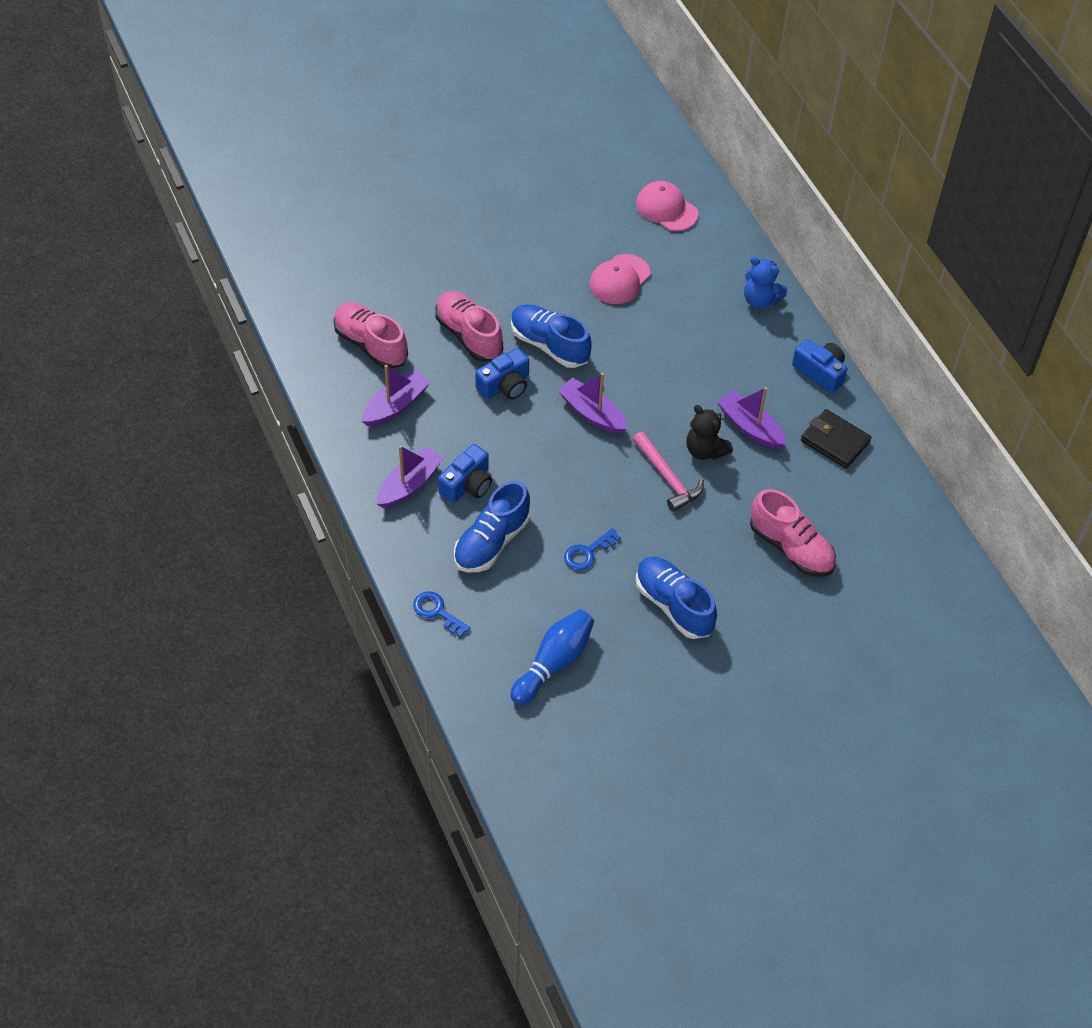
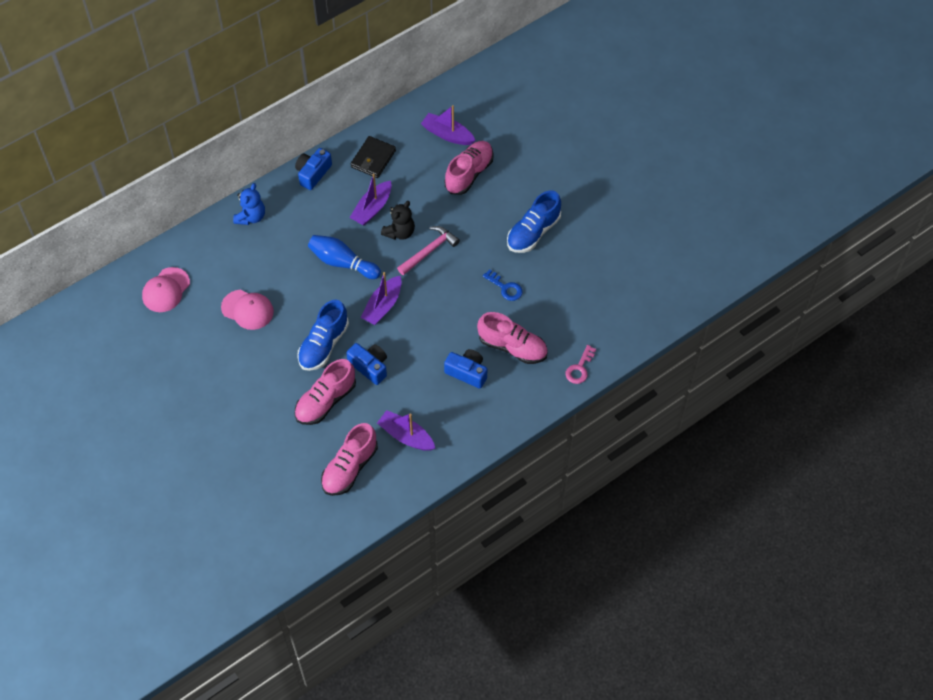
camera: 100 degrees left, 5 degrees up
purple boat [377,445,444,508] -> purple boat moved to [421,105,476,145]
blue key [413,591,470,638] -> pink key [566,345,596,384]
blue shoe [454,481,531,572] -> pink shoe [477,312,548,364]
blue bowling pin [511,609,594,705] -> blue bowling pin moved to [308,235,381,279]

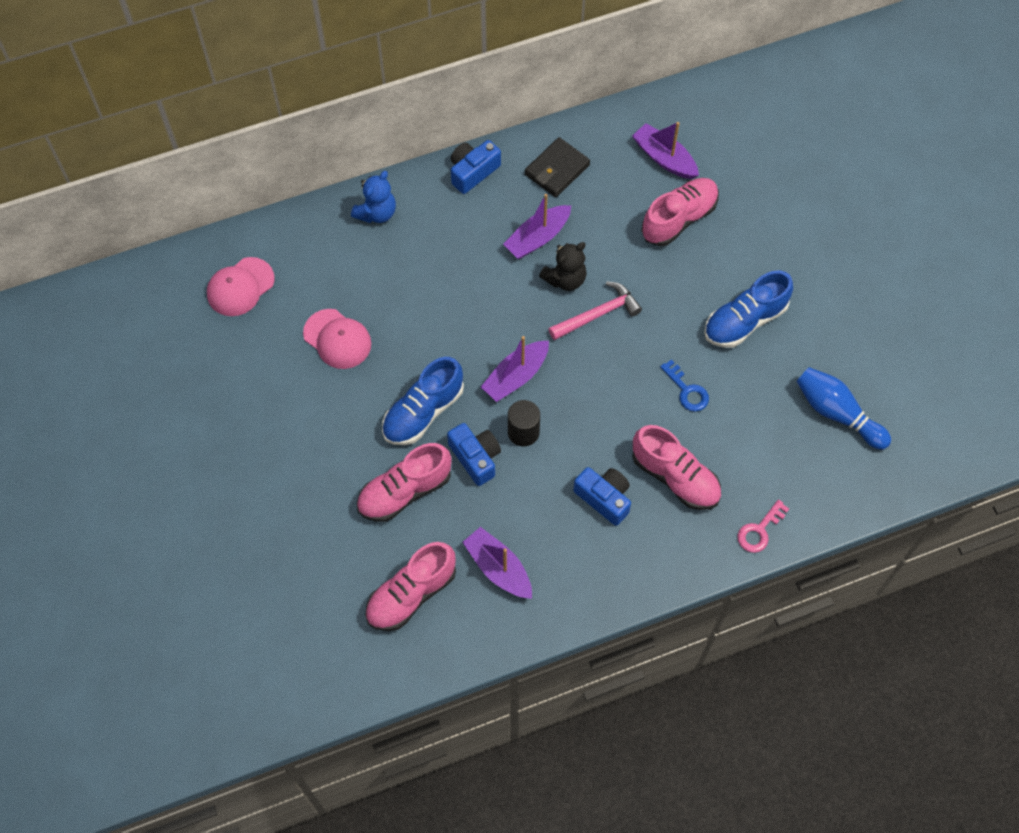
camera: 15 degrees right, 5 degrees up
blue bowling pin [308,235,381,279] -> blue bowling pin moved to [796,367,891,450]
none -> black cylinder [508,400,540,446]

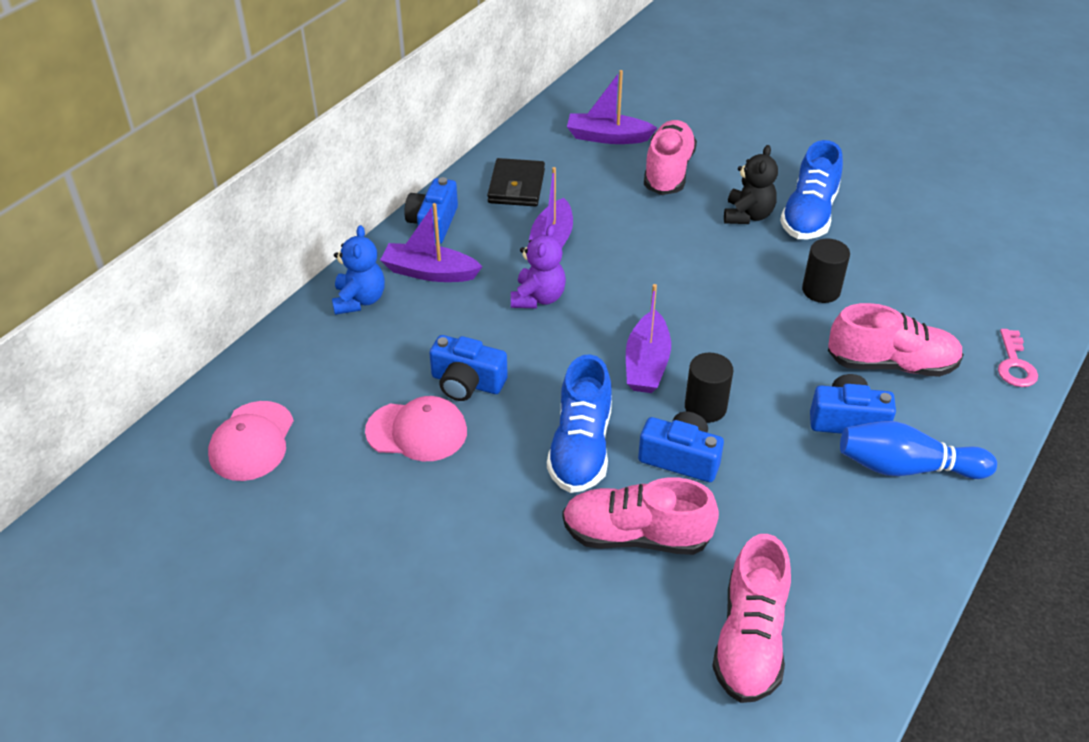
camera: 35 degrees left, 20 degrees down
pink shoe [357,443,452,522] -> pink shoe turned 75 degrees clockwise [562,477,719,555]
purple boat [463,527,532,599] -> purple boat moved to [380,203,483,282]
black teddy bear [539,242,587,291] -> black teddy bear moved to [724,145,778,224]
pink hammer [549,281,642,340] -> none
blue key [660,359,709,412] -> black cylinder [802,239,850,303]
blue bowling pin [796,367,891,450] -> blue bowling pin moved to [840,421,997,479]
none -> blue camera [429,335,508,401]
none -> purple teddy bear [511,225,566,308]

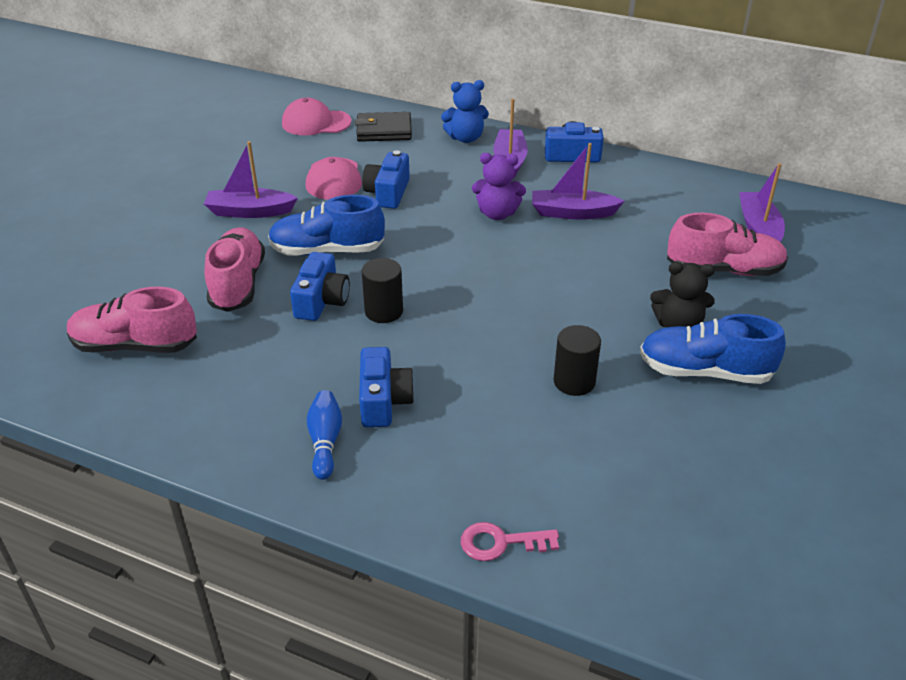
camera: 80 degrees right, 5 degrees down
black wallet [487,158,545,206] -> black wallet moved to [355,112,412,142]
purple boat [626,284,671,393] -> purple boat moved to [204,141,298,218]
pink shoe [828,303,964,377] -> none
blue bowling pin [840,421,997,479] -> blue bowling pin [307,390,342,480], size x0.65

